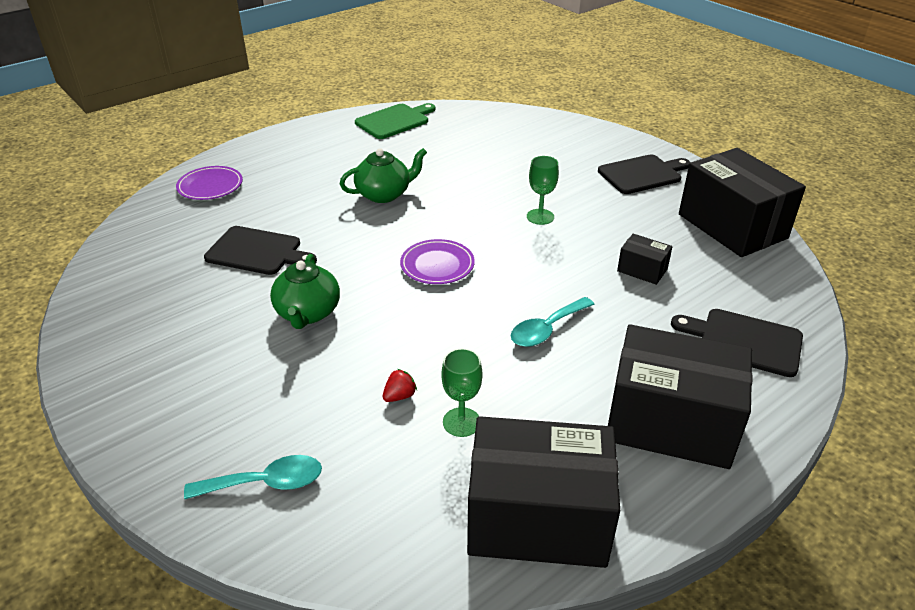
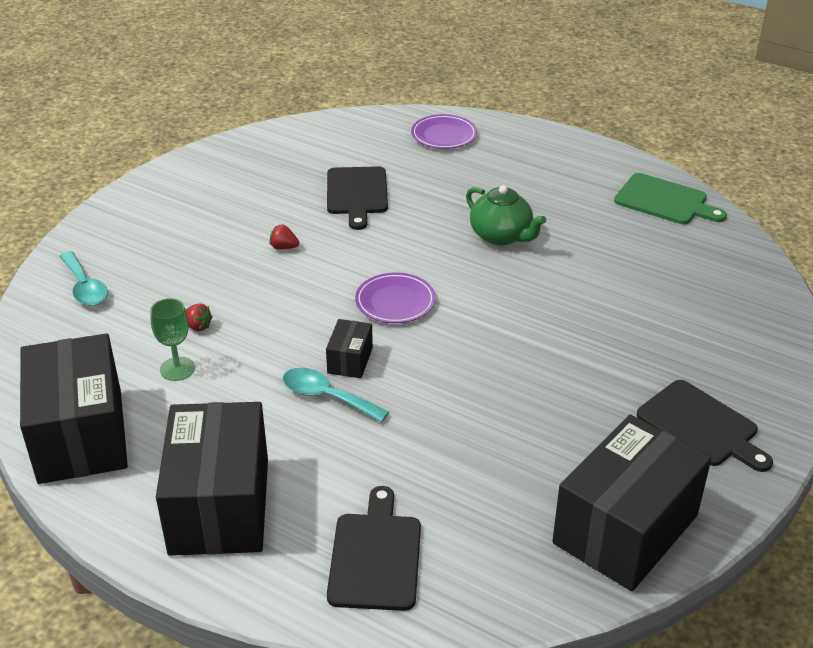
camera: 70 degrees right, 0 degrees up
green teapot [270,254,340,329] -> red strawberry [270,225,299,249]
green goblet [527,156,559,225] -> none
black box [617,234,672,285] -> black box moved to [326,319,373,378]

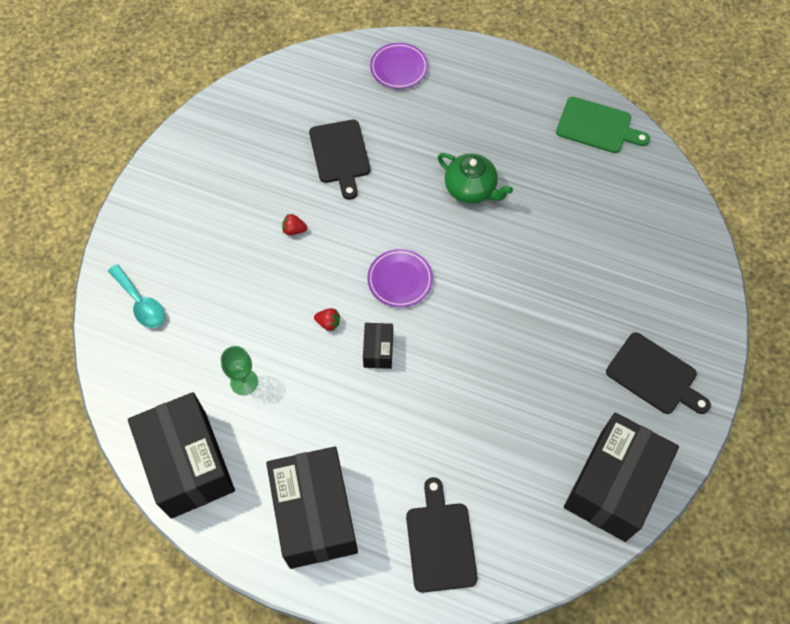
camera: 10 degrees left, 25 degrees up
red strawberry [186,303,212,331] -> red strawberry moved to [314,308,340,331]
turquoise spoon [283,368,389,422] -> none

